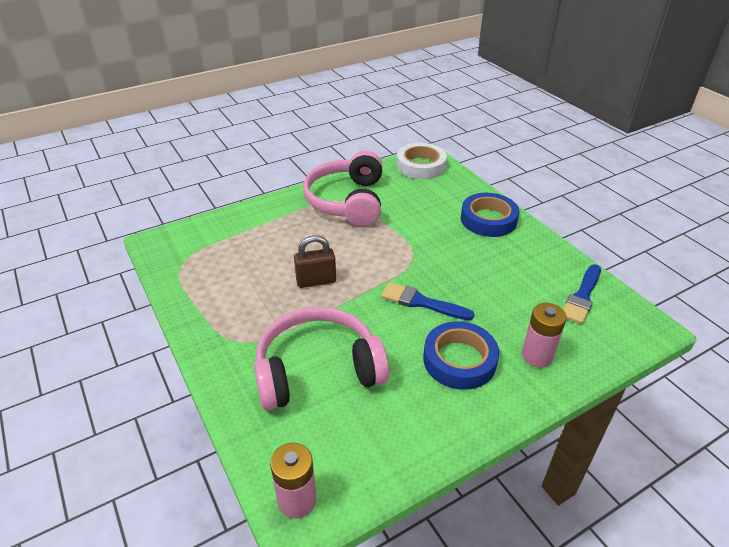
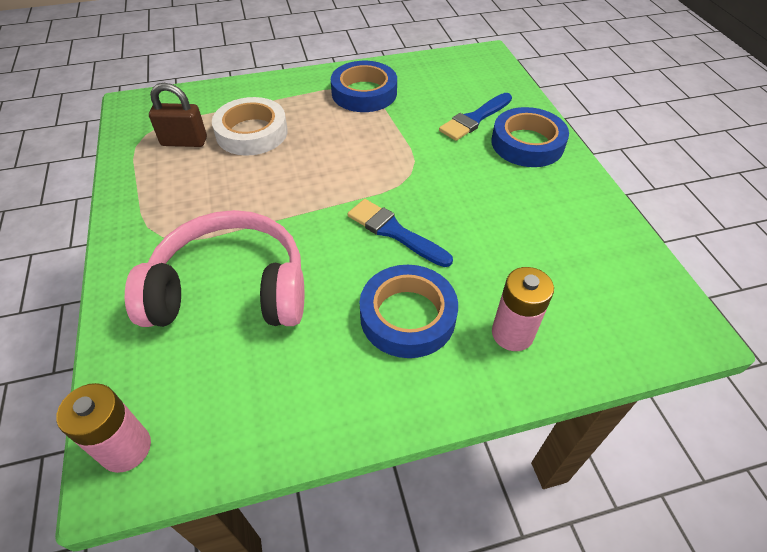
camera: 15 degrees right, 10 degrees up
brown padlock [294,235,336,288] -> brown padlock moved to [149,83,207,147]
pink headphones [303,151,382,227] -> blue tape [331,61,397,112]
white tape [396,143,447,179] -> white tape moved to [212,97,288,156]
blue brush [563,264,601,324] -> blue brush moved to [439,93,512,141]

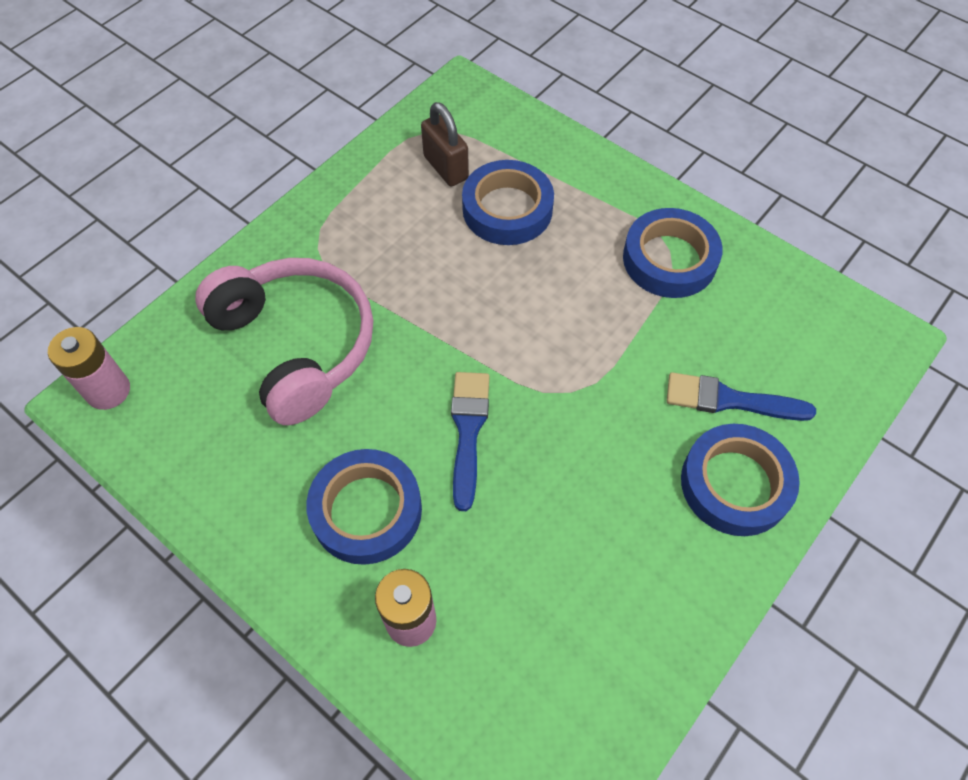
camera: 55 degrees right, 10 degrees up
white tape [212,97,288,156] -> blue tape [462,160,554,245]

